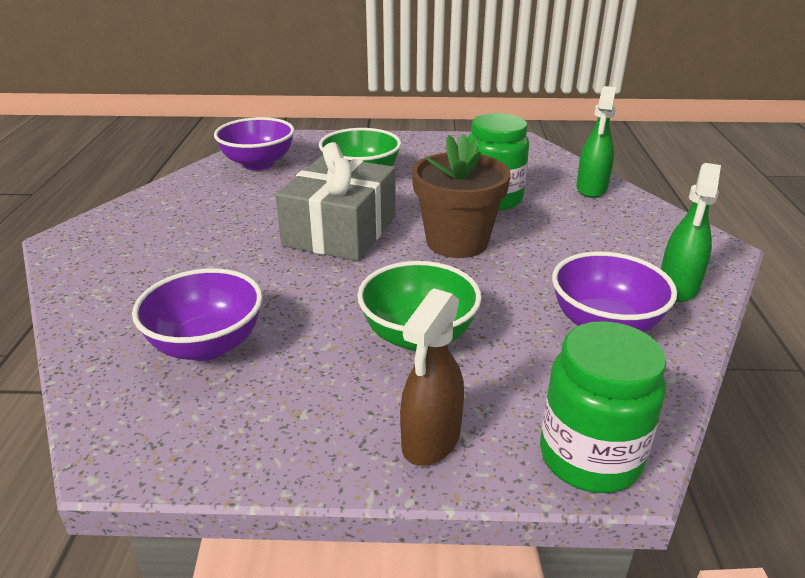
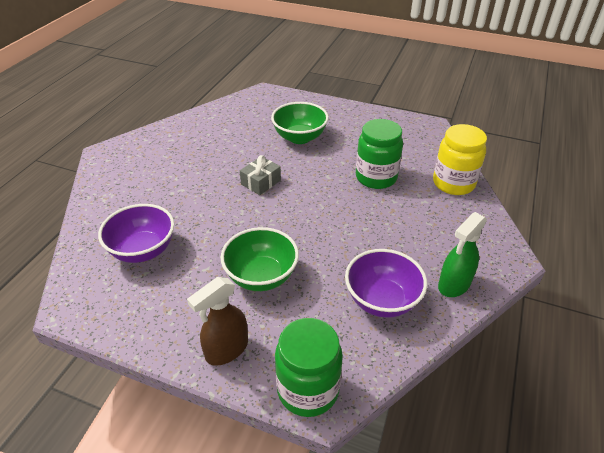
camera: 20 degrees right, 10 degrees up
purple bowl [214,117,295,170] -> none
grey gift [275,142,396,261] -> grey gift [240,155,281,195], size x0.48
brown flower pot [412,134,511,258] -> none
green spray bottle [576,86,616,198] -> yellow jar [433,124,487,195]

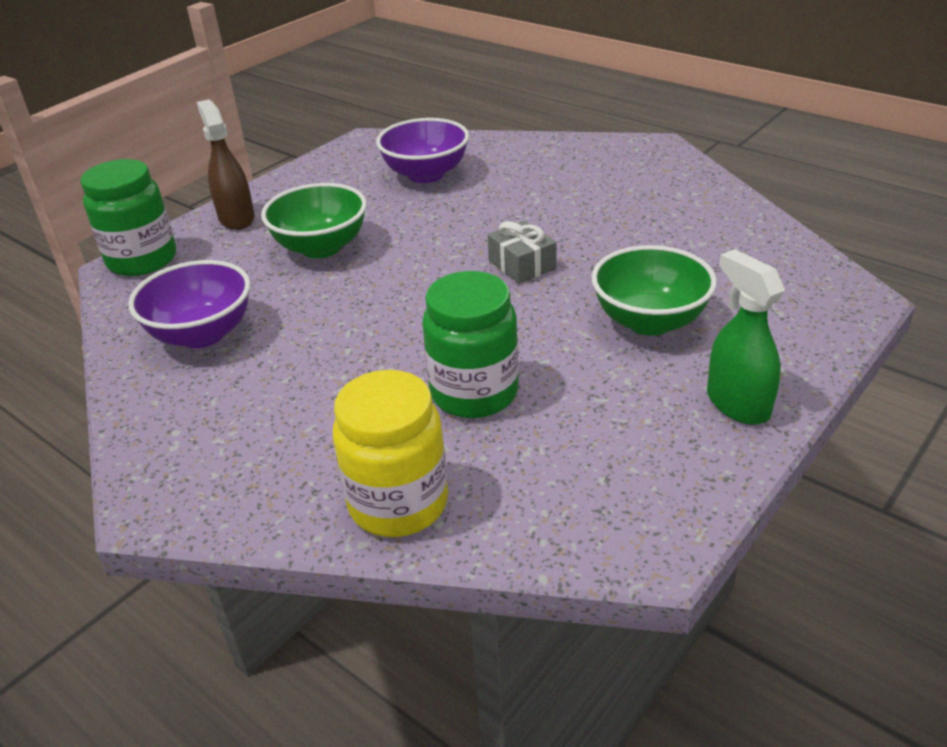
camera: 110 degrees right, 5 degrees down
green spray bottle [438,212,487,297] -> green spray bottle moved to [707,249,785,425]

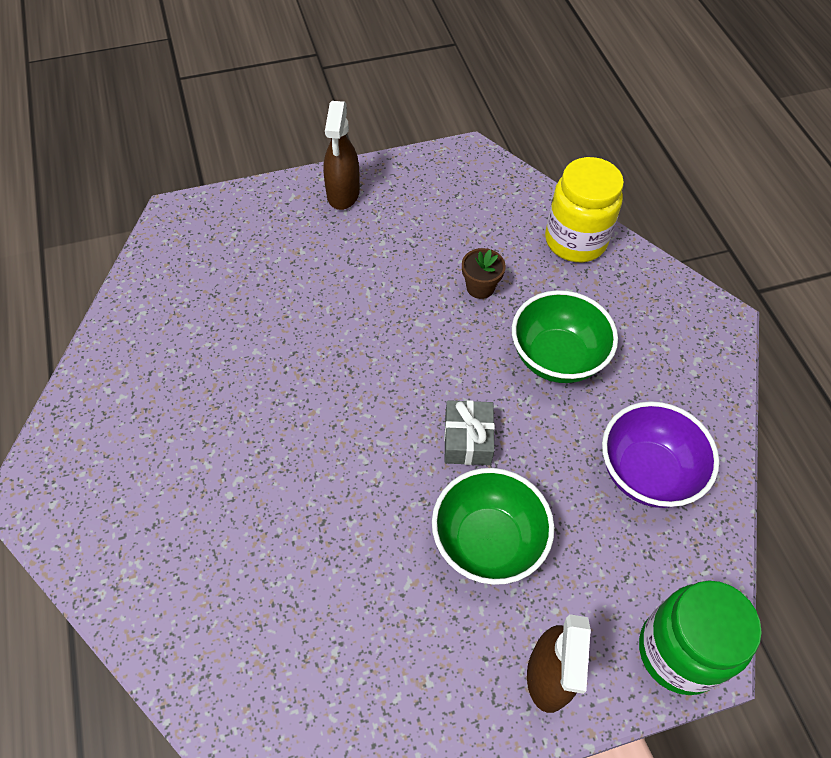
camera: 150 degrees left, 20 degrees up
purple bowl [376,118,469,183] -> none
green jar [422,271,519,418] -> brown flower pot [462,248,506,299]
grey gift [488,220,557,284] -> grey gift moved to [444,400,495,465]
green bowl [591,245,717,336] -> green bowl moved to [512,290,618,383]
green spray bottle [707,249,785,425] -> brown spray bottle [323,101,360,210]

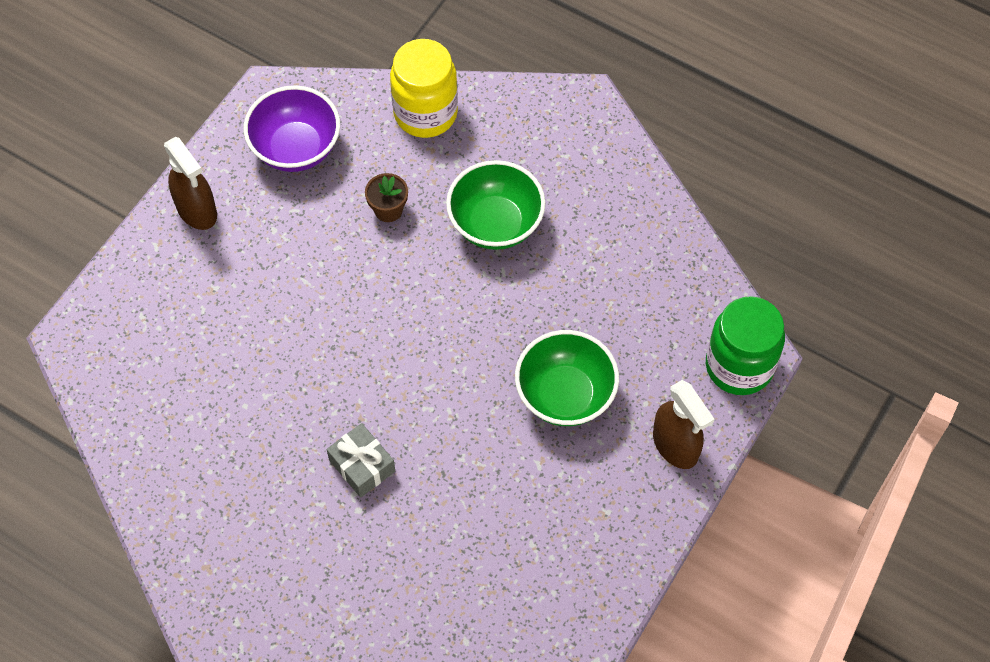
camera: 40 degrees left, 5 degrees up
grey gift [444,400,495,465] -> grey gift moved to [327,423,395,497]
purple bowl [602,401,719,508] -> purple bowl moved to [244,86,340,172]

